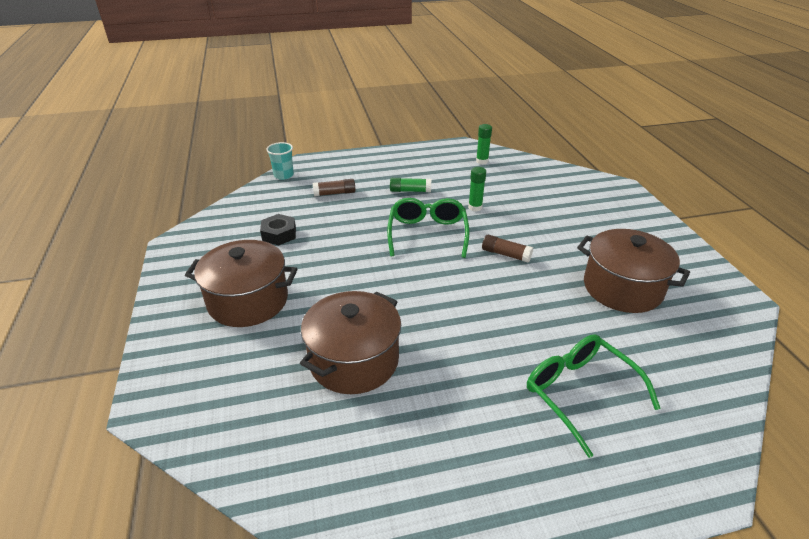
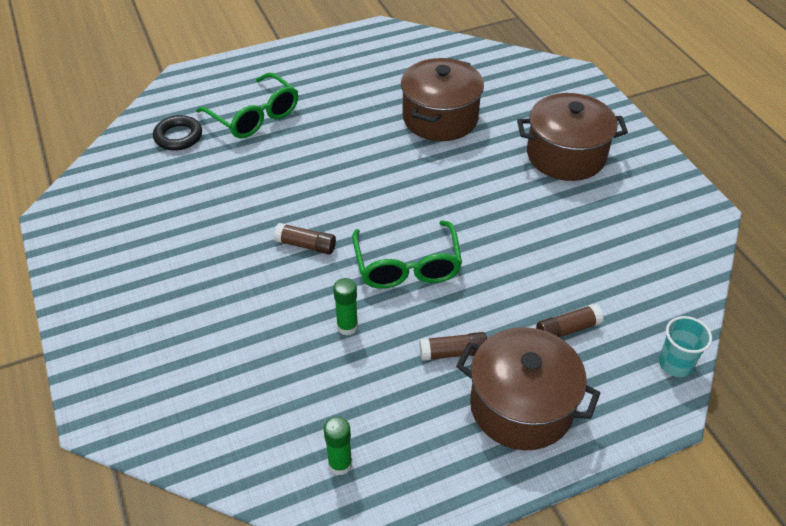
camera: 170 degrees right, 10 degrees up
black nut [260,214,296,245] -> none
green glue stick [390,178,431,192] -> brown glue stick [419,332,487,361]
brown pot [577,229,690,313] -> brown pot moved to [456,327,600,450]
none -> black ring [153,115,202,150]

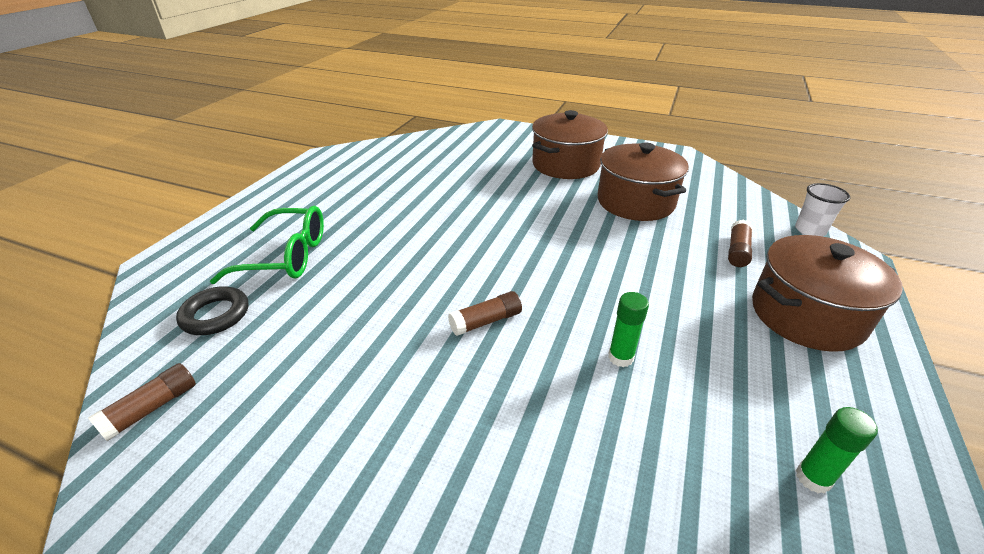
camera: 45 degrees left, 10 degrees down
green glasses [352,221,462,289] -> none
brown pot [401,58,484,141] -> brown pot moved to [597,143,689,221]
brown glue stick [419,332,487,361] -> brown glue stick moved to [88,363,196,441]
turquoise cup [659,316,712,377] -> white cup [795,183,850,237]

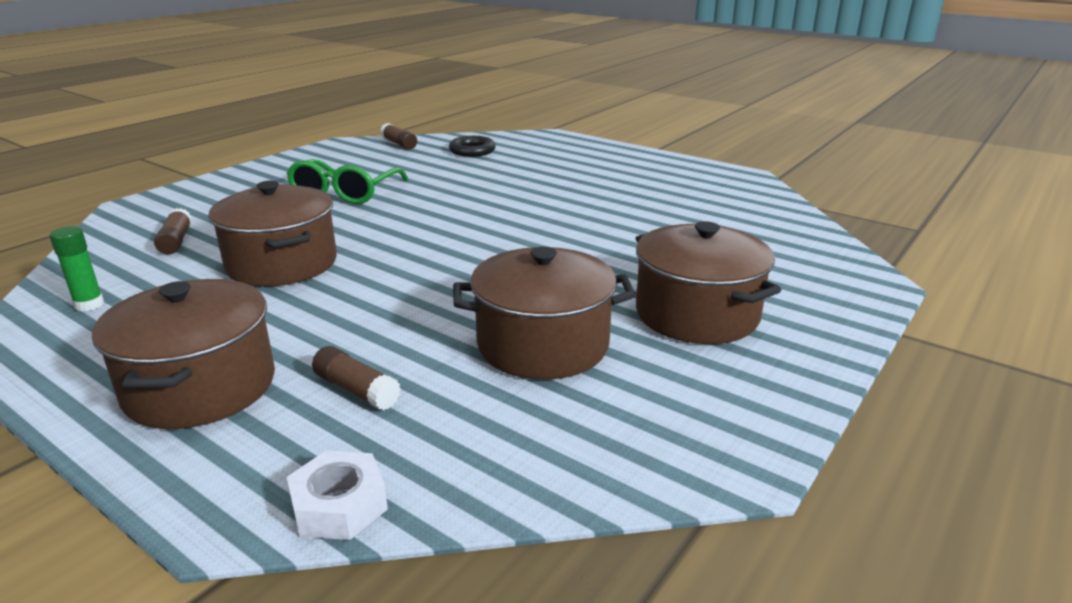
camera: 105 degrees right, 10 degrees down
green glasses [210,206,324,284] -> green glasses moved to [286,159,409,204]
brown glue stick [448,291,522,336] -> brown glue stick moved to [154,208,192,254]
green glue stick [608,292,649,367] -> brown pot [209,181,337,287]
white cup [795,183,850,237] -> white nut [287,450,388,540]

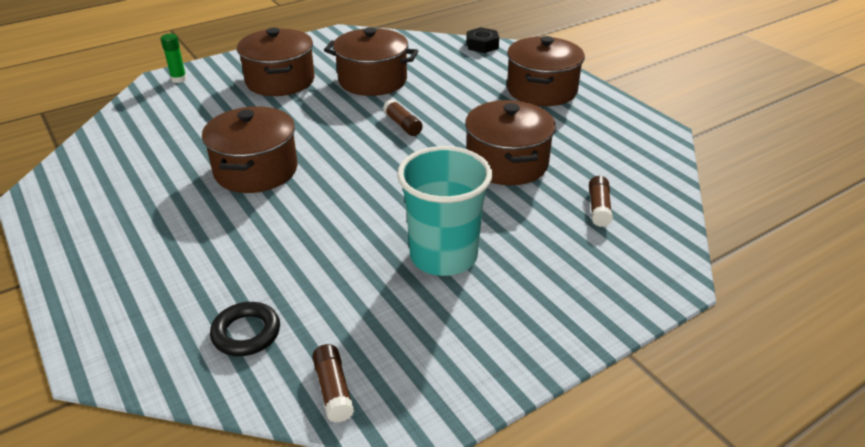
camera: 160 degrees left, 10 degrees up
green glue stick [50,226,104,311] -> green glue stick moved to [161,33,187,83]
green glasses [286,159,409,204] -> turquoise cup [397,146,493,276]
white nut [287,450,388,540] -> black nut [467,27,499,53]
brown glue stick [312,346,401,410] -> brown glue stick moved to [383,99,423,136]
none -> brown pot [202,106,298,193]

